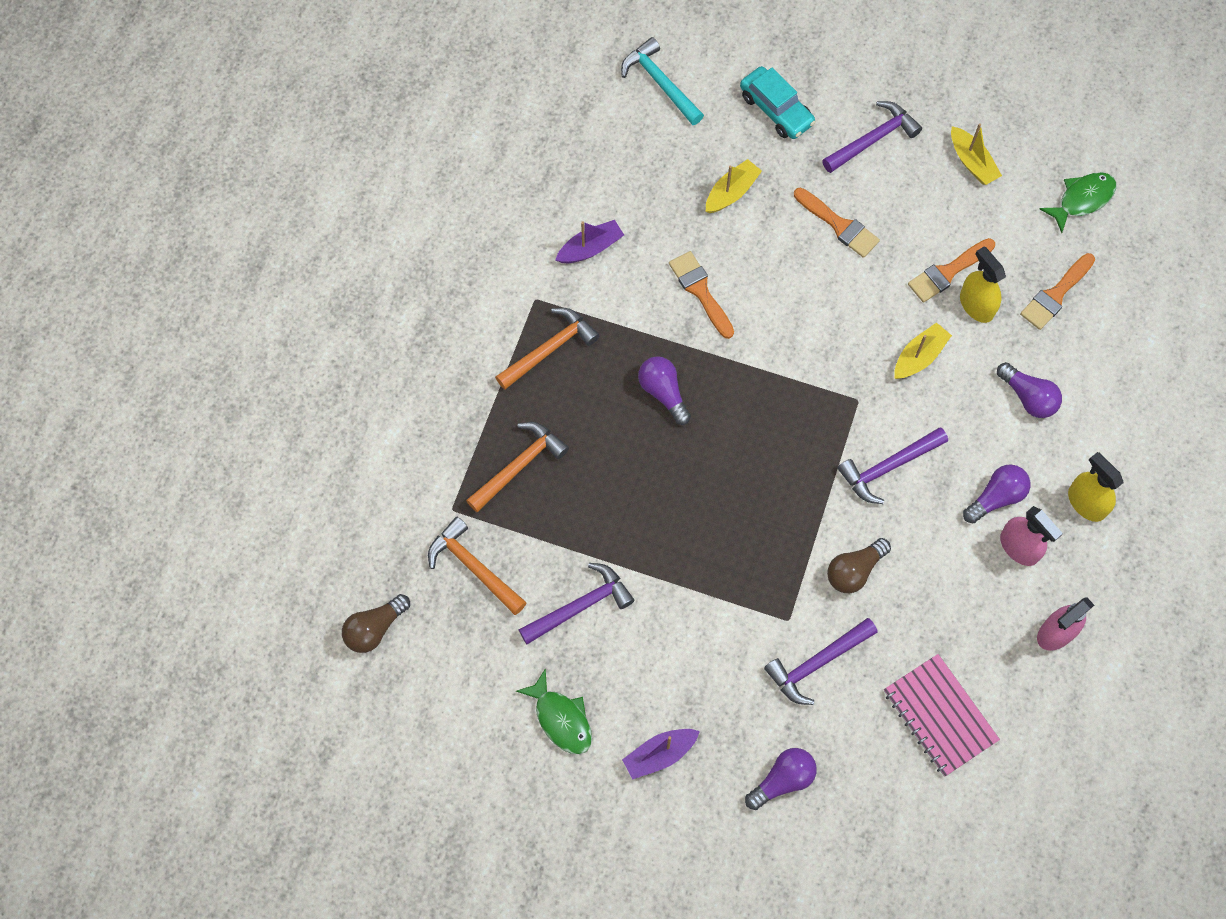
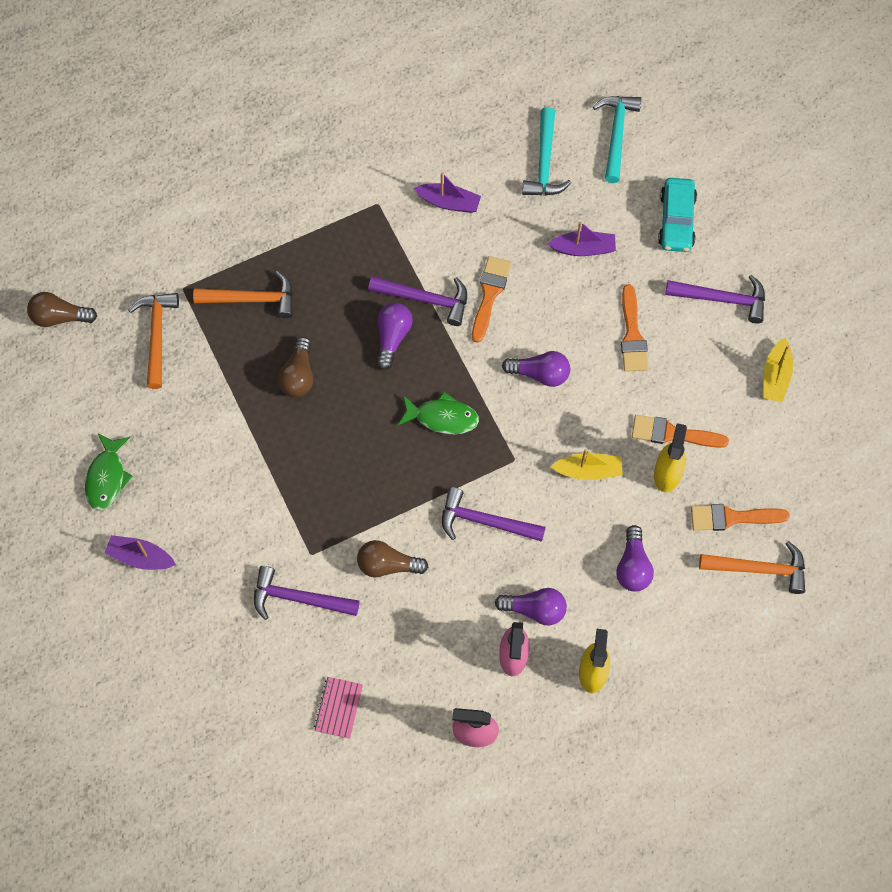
camera: 45 degrees right, 0 degrees up
orange hammer [495,308,600,390] -> orange hammer moved to [699,541,805,594]
purple hammer [519,563,634,644] -> purple hammer moved to [368,276,467,326]
yellow boat [706,159,762,213] -> purple boat [548,221,616,256]
purple light bulb [745,748,817,810] -> purple light bulb moved to [502,351,570,387]
pink notebook [884,654,1000,776] -> pink notebook [314,677,363,739], size x0.59
green fish [1040,172,1116,233] -> green fish moved to [398,392,479,434]
none -> brown light bulb [277,337,313,397]
none -> turquoise hammer [522,107,571,195]

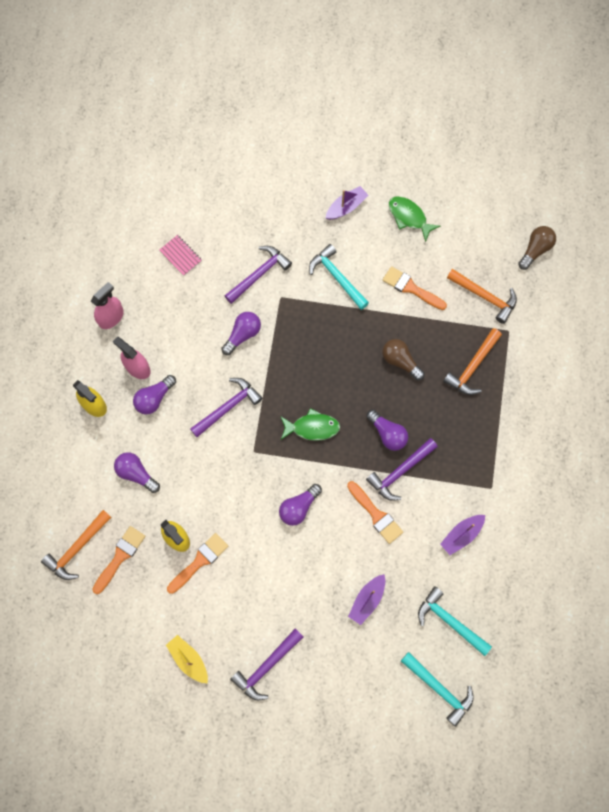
camera: 125 degrees right, 5 degrees up
brown light bulb [357,540,428,578] -> purple light bulb [221,312,261,355]
green fish [398,392,479,434] -> green fish turned 135 degrees counterclockwise [281,408,340,441]
yellow boat [551,449,622,480] -> none
orange brush [621,284,649,372] -> orange brush moved to [383,266,447,310]
turquoise car [658,178,697,252] -> none
none -> turquoise hammer [309,244,369,310]

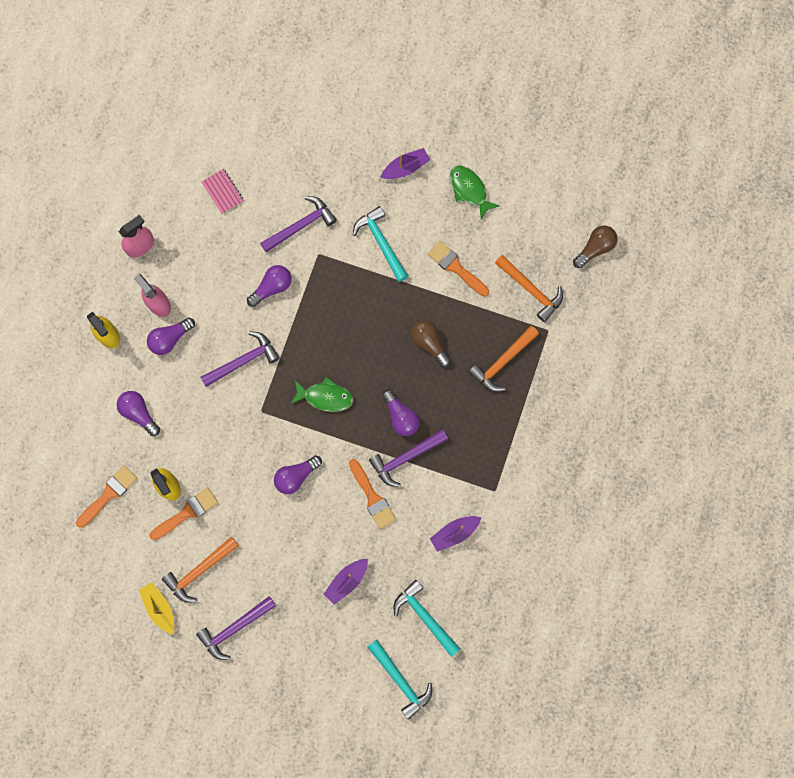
camera: 10 degrees right, 5 degrees up
orange hammer [41,510,112,580] -> orange hammer moved to [162,536,239,603]

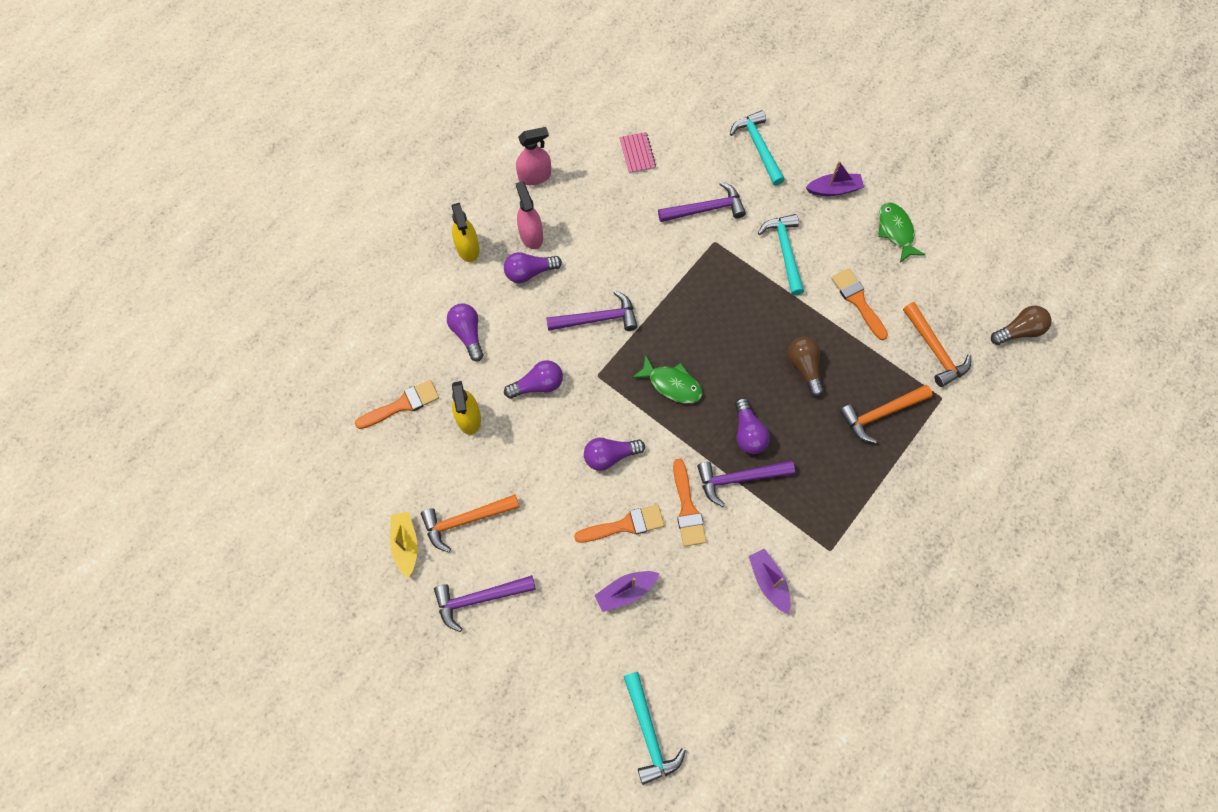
camera: 20 degrees right, 10 degrees down
orange brush [149,487,218,540] -> orange brush moved to [574,505,664,543]
purple light bulb [247,265,292,307] -> purple light bulb moved to [504,360,563,399]
turquoise hammer [393,580,460,657] -> turquoise hammer moved to [730,110,785,185]
purple boat [430,516,482,552] -> purple boat turned 75 degrees clockwise [749,548,791,614]

